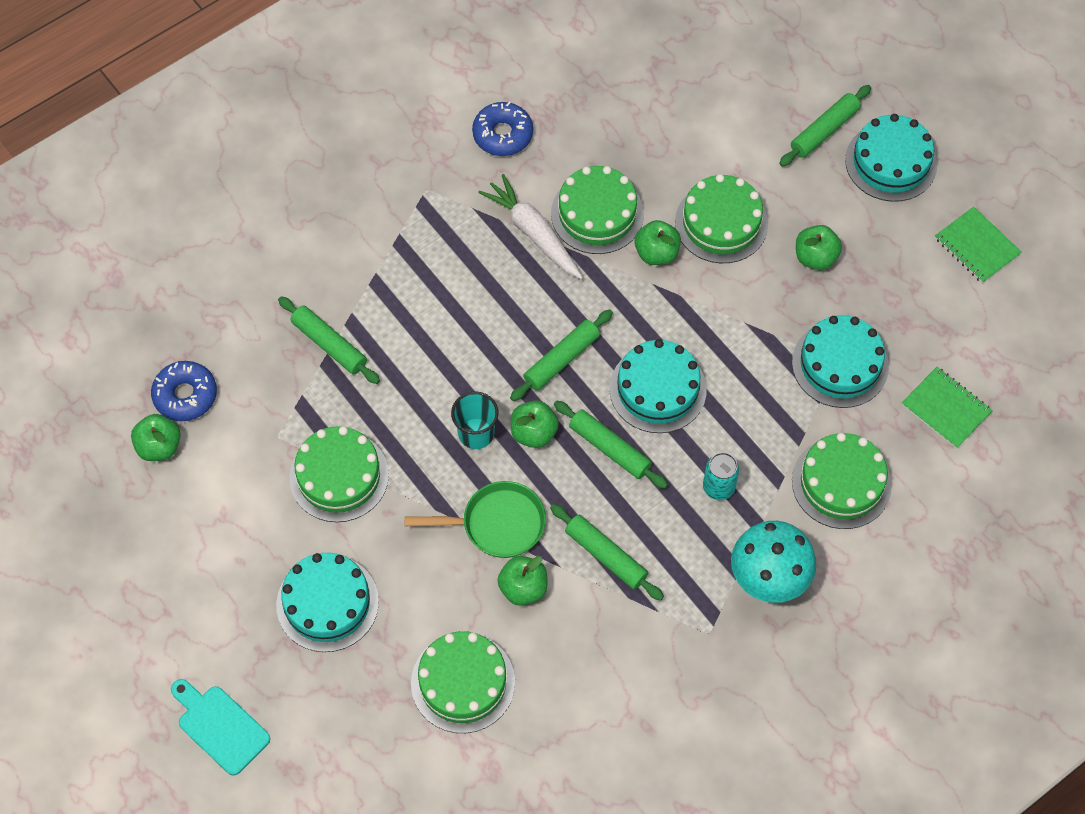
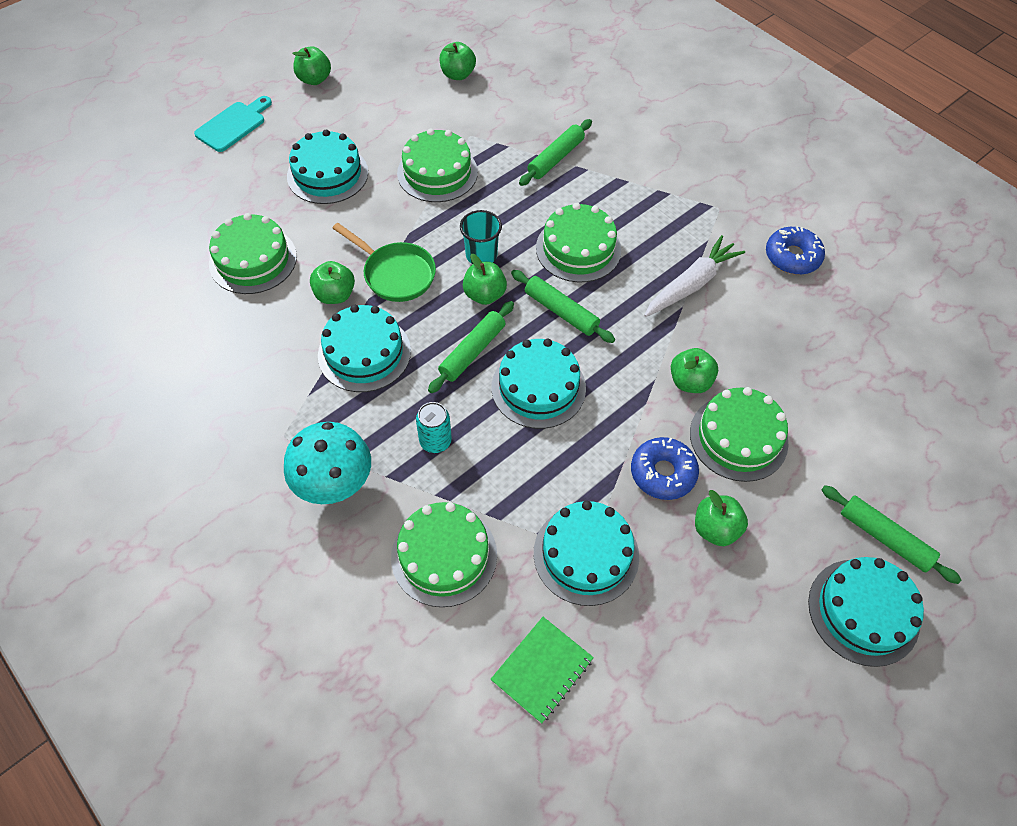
camera: 85 degrees right, 5 degrees down
blue donut [151,361,217,421] -> blue donut moved to [631,437,699,500]
green pan [404,481,546,558] -> green pan turned 45 degrees counterclockwise [332,223,436,302]
green rolling pin [550,504,664,601] -> turquoise cake [318,305,411,392]
green cake [551,166,644,254] -> green cake moved to [536,203,621,282]
green notebook [935,207,1022,283] -> none
none -> green apple [293,46,331,85]

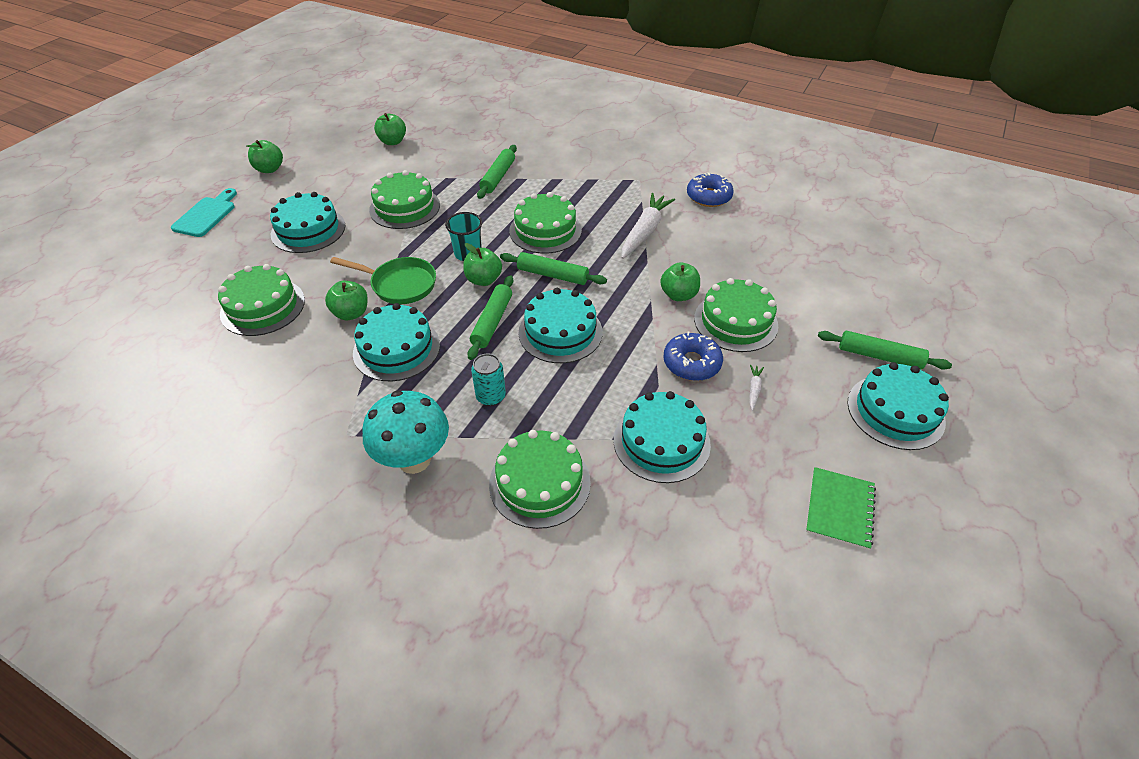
camera: 20 degrees left, 10 degrees down
green notebook [491,617,594,724] -> green notebook moved to [806,467,876,550]
green apple [695,490,748,546] -> white carrot [749,365,764,411]

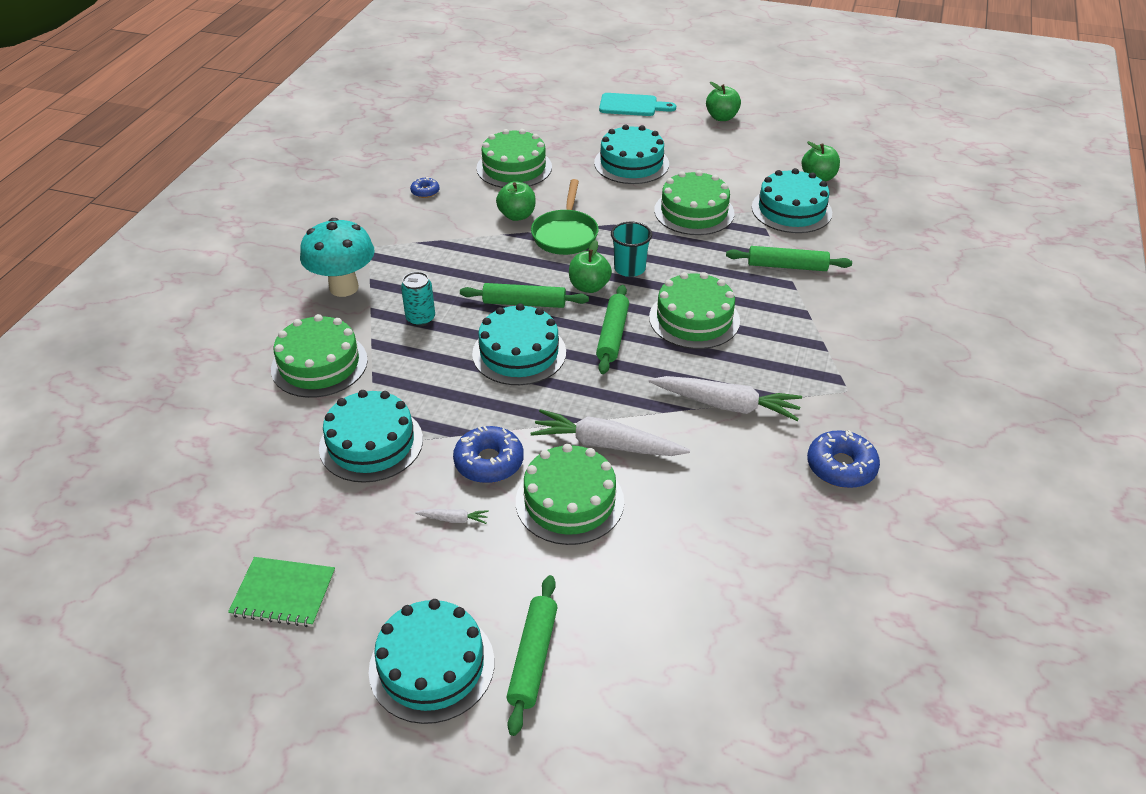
camera: 80 degrees right, 5 degrees down
turquoise cake [353,303,440,381] -> turquoise cake moved to [752,168,832,233]
green apple [660,262,700,301] -> white carrot [530,409,690,456]
none -> blue donut [410,177,440,198]

